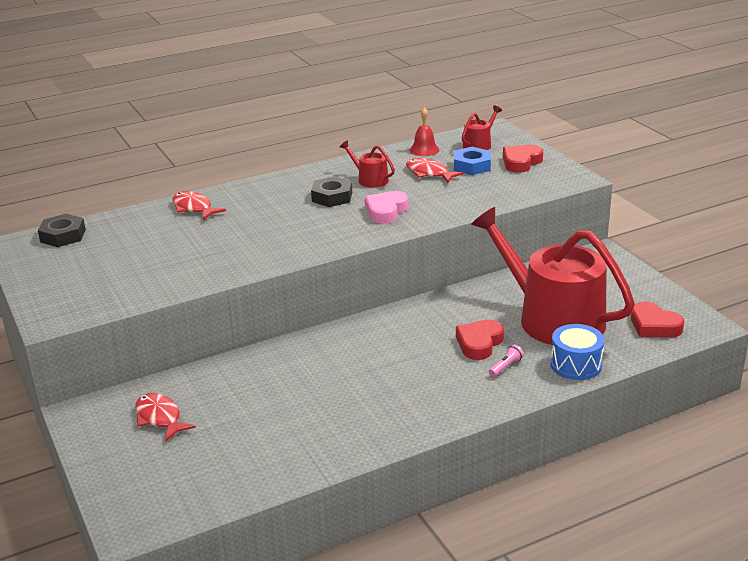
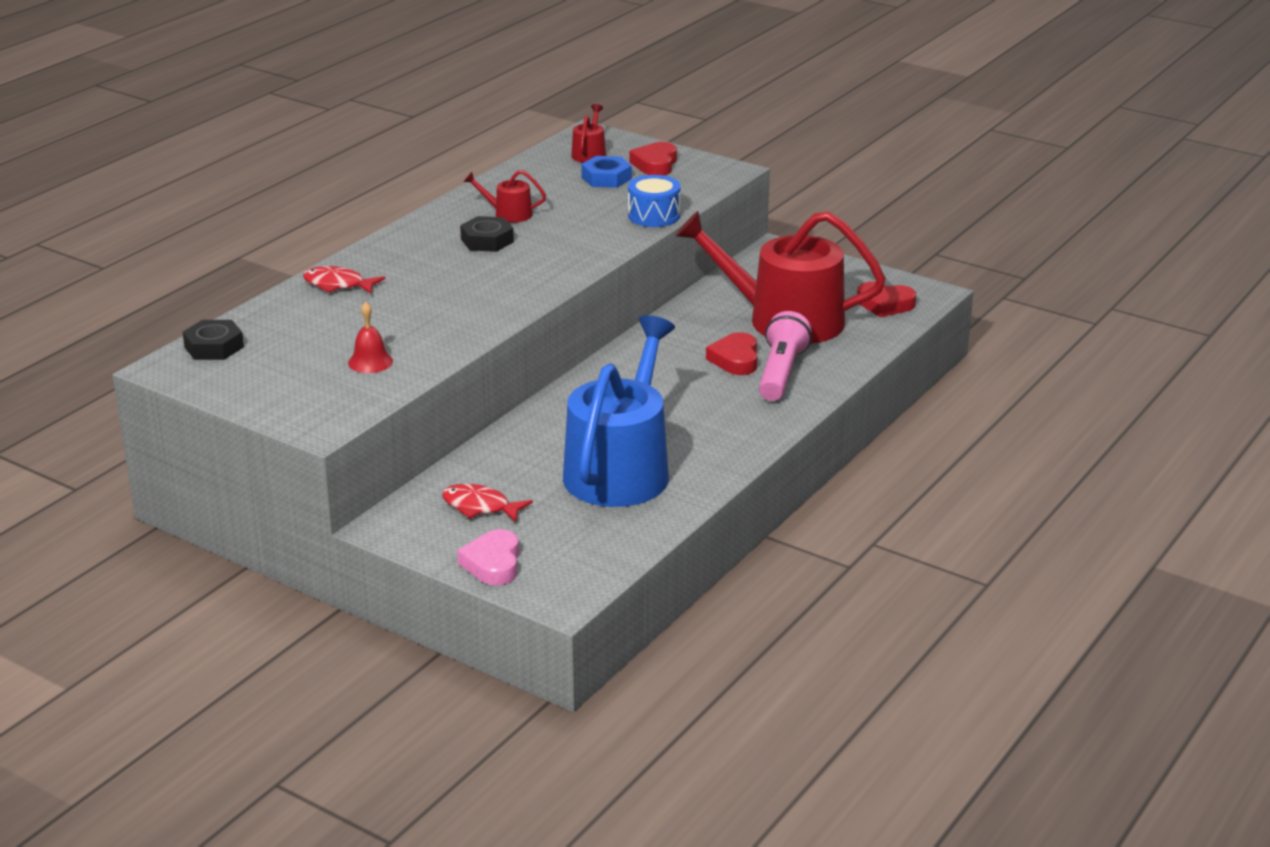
camera: 30 degrees left, 0 degrees up
pink heart [365,191,409,224] -> pink heart moved to [457,529,519,585]
red fish [406,158,464,183] -> none
red bell [410,107,439,156] -> red bell moved to [348,302,393,373]
pink flashlight [489,344,524,377] -> pink flashlight [759,311,812,401], size x2.46
blue drum [550,324,605,380] -> blue drum moved to [628,175,681,227]
none -> blue watering can [563,315,675,507]

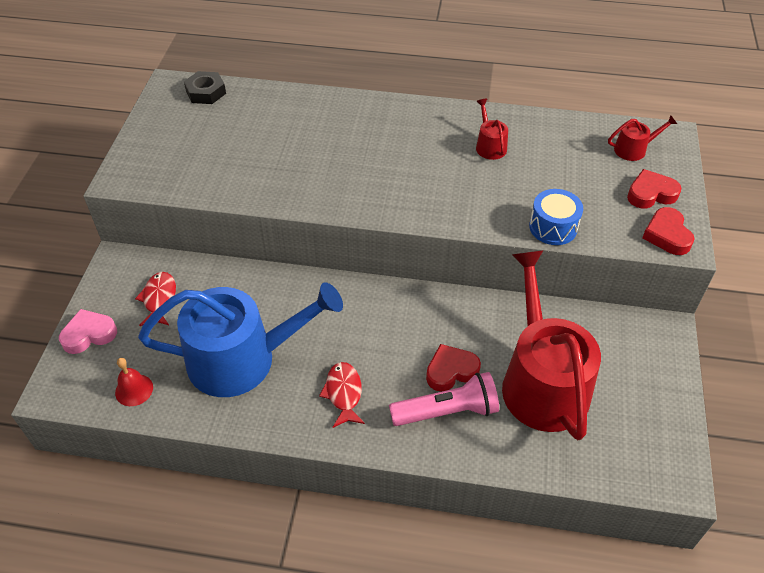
camera: 65 degrees right, 20 degrees up
red fish [303,266,385,294] -> red fish moved to [319,362,365,428]
red bell [348,302,393,373] -> red bell moved to [115,358,153,406]
black nut [460,216,514,252] -> none
blue nut [581,156,632,188] -> none
red heart [857,282,916,317] -> red heart moved to [642,207,695,255]

